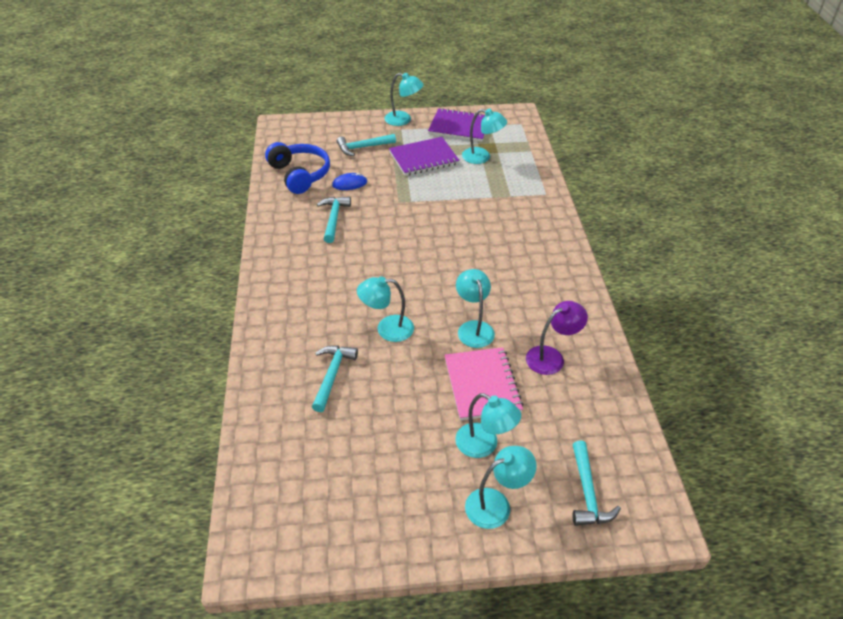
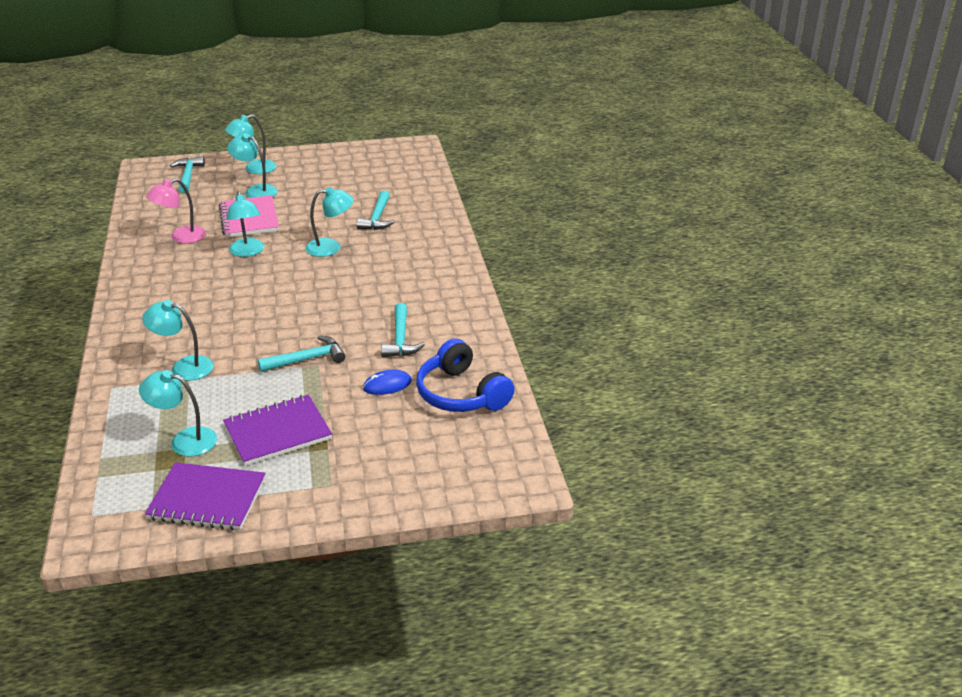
camera: 175 degrees right, 10 degrees down
turquoise hammer [337,134,396,156] -> turquoise hammer moved to [258,336,346,372]
turquoise lamp [385,73,424,126] -> turquoise lamp moved to [142,300,214,381]
purple lamp [526,301,588,375] -> pink lamp [146,178,206,244]

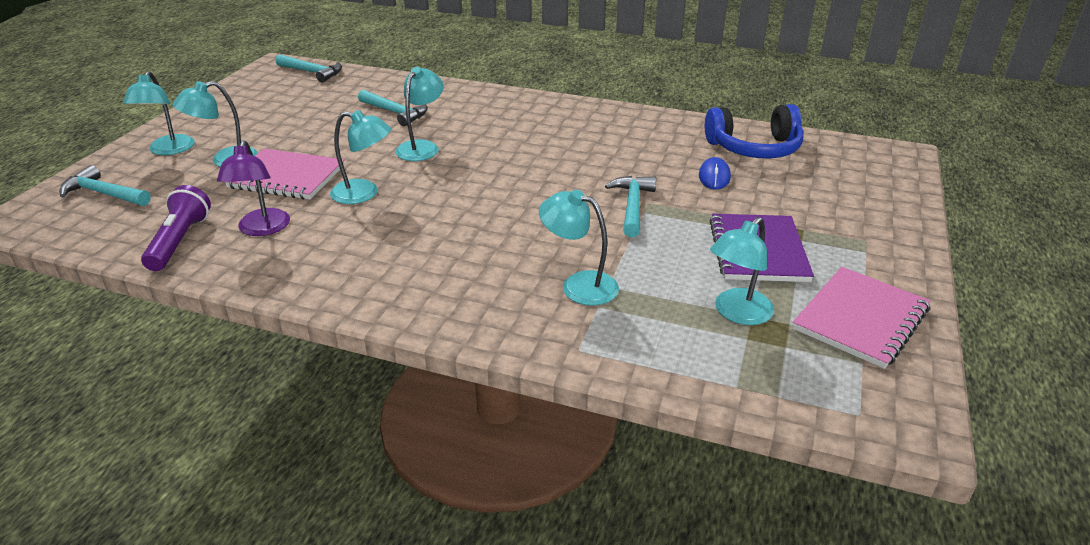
camera: 60 degrees left, 0 degrees up
turquoise lamp [142,300,214,381] -> turquoise lamp turned 75 degrees clockwise [539,189,619,306]
purple notebook [145,462,266,530] -> pink notebook [793,267,930,369]
pink lamp [146,178,206,244] -> purple lamp [217,140,290,236]
turquoise hammer [381,303,425,357] -> turquoise hammer moved to [275,54,342,83]
none -> purple flashlight [141,185,211,271]

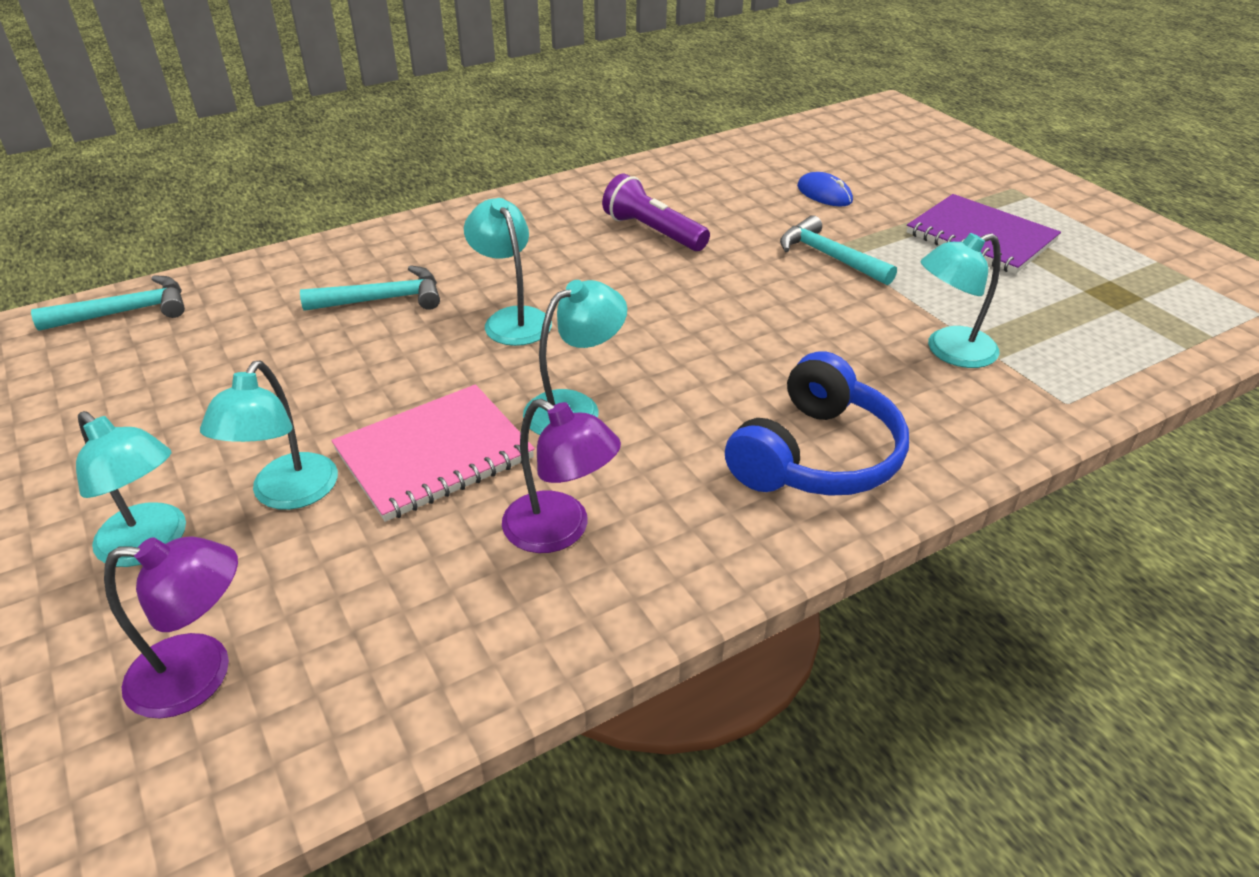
camera: 50 degrees left, 5 degrees up
turquoise hammer [59,165,151,206] -> purple lamp [104,536,238,719]
purple flashlight [141,185,211,271] -> purple flashlight moved to [602,174,710,251]
blue headphones [705,104,804,158] -> blue headphones moved to [725,351,909,496]
turquoise lamp [710,217,774,325] -> none
pink notebook [793,267,930,369] -> none

